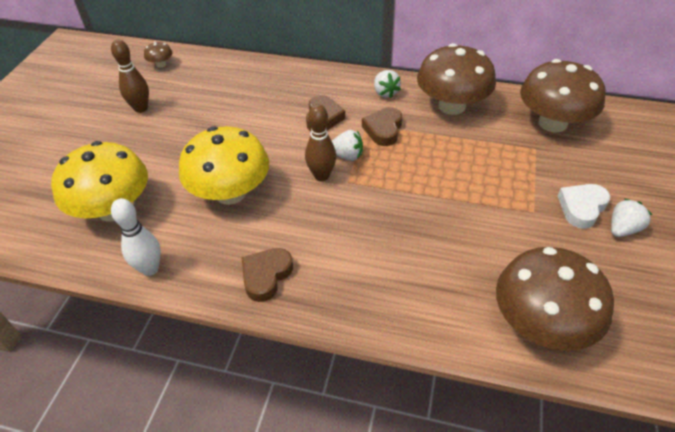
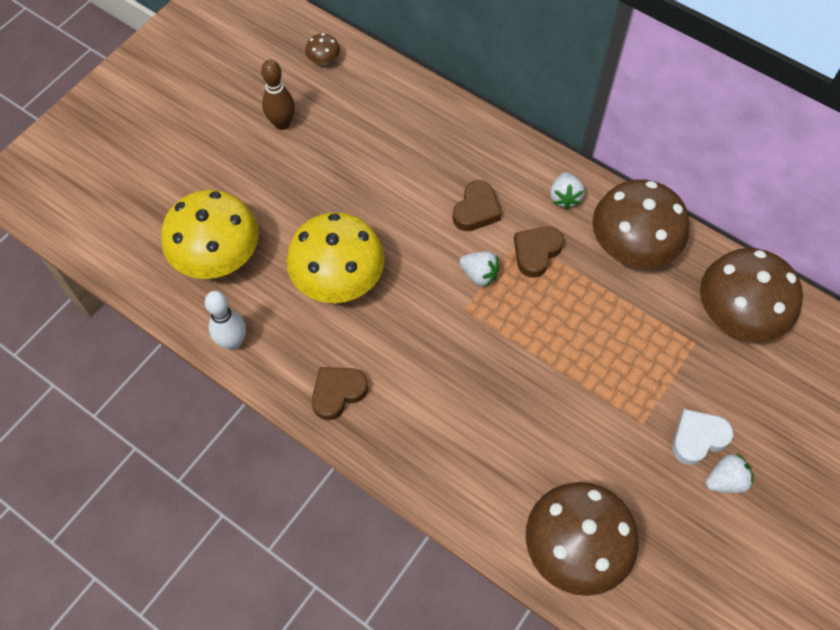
camera: 20 degrees right, 15 degrees up
brown bowling pin [305,104,336,181] -> none

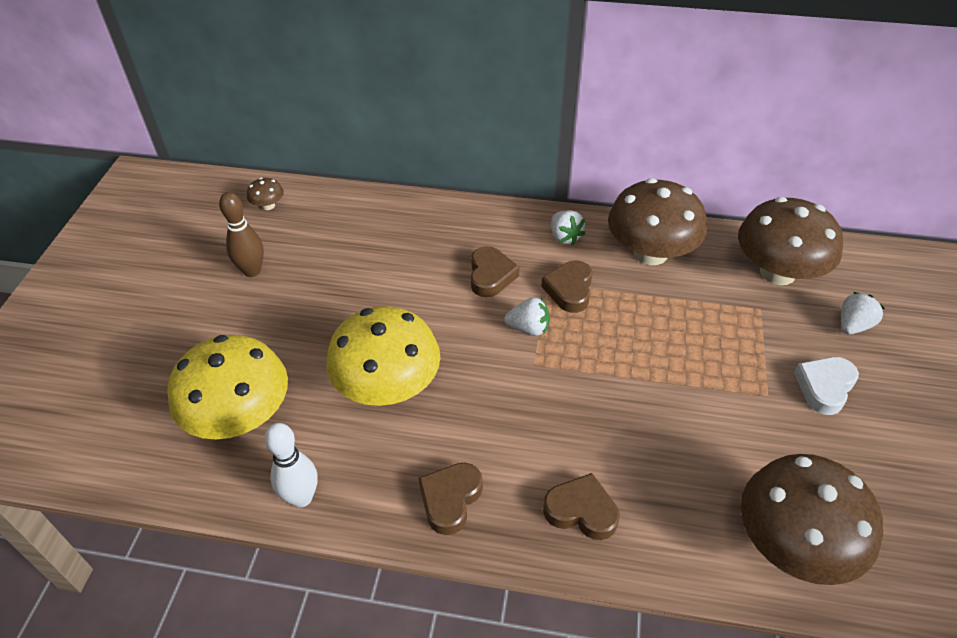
camera: 25 degrees left, 15 degrees down
white strawberry [706,453,753,493] -> white strawberry moved to [841,292,885,335]
none -> brown heart [543,473,619,540]

